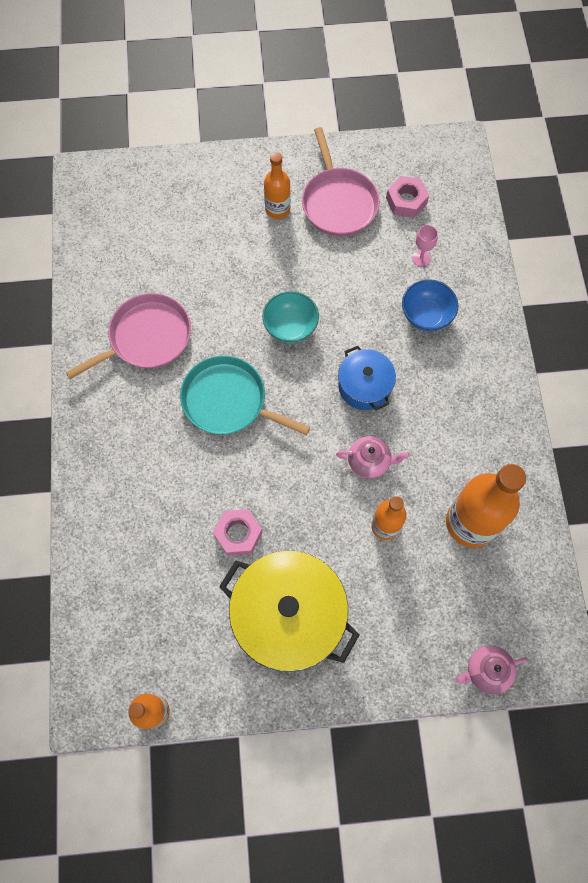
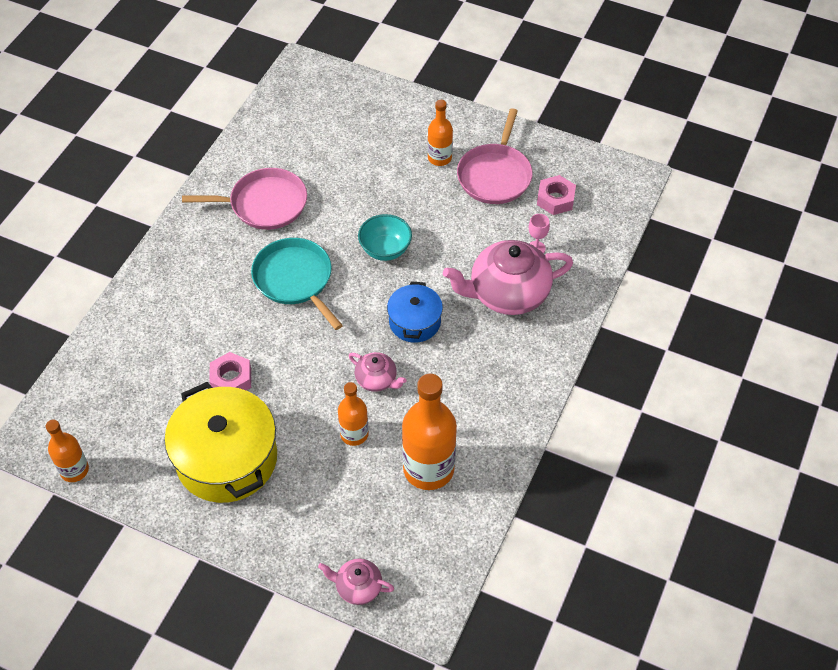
camera: 30 degrees right, 15 degrees down
blue bowl [402,279,458,331] -> pink teapot [443,240,573,315]

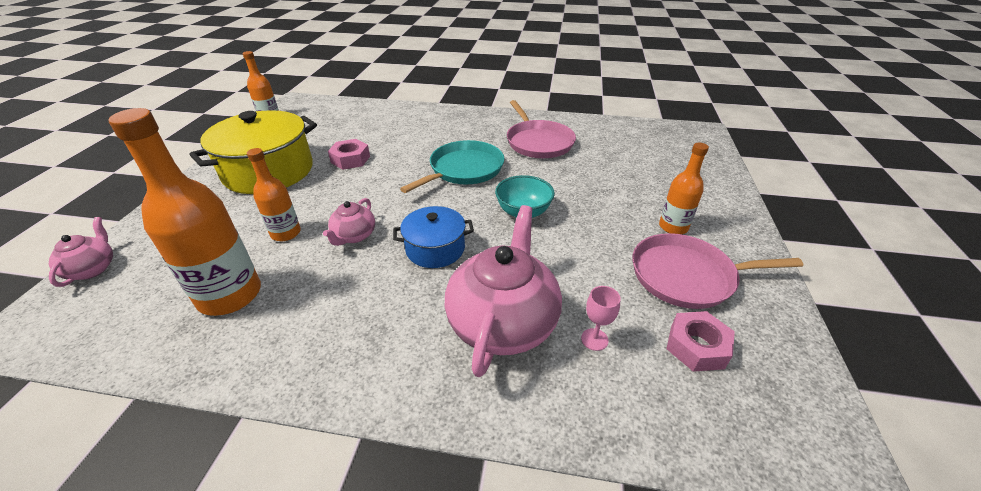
camera: 75 degrees right, 15 degrees down
pink teapot [443,240,573,315] -> pink teapot turned 45 degrees clockwise [445,205,562,377]

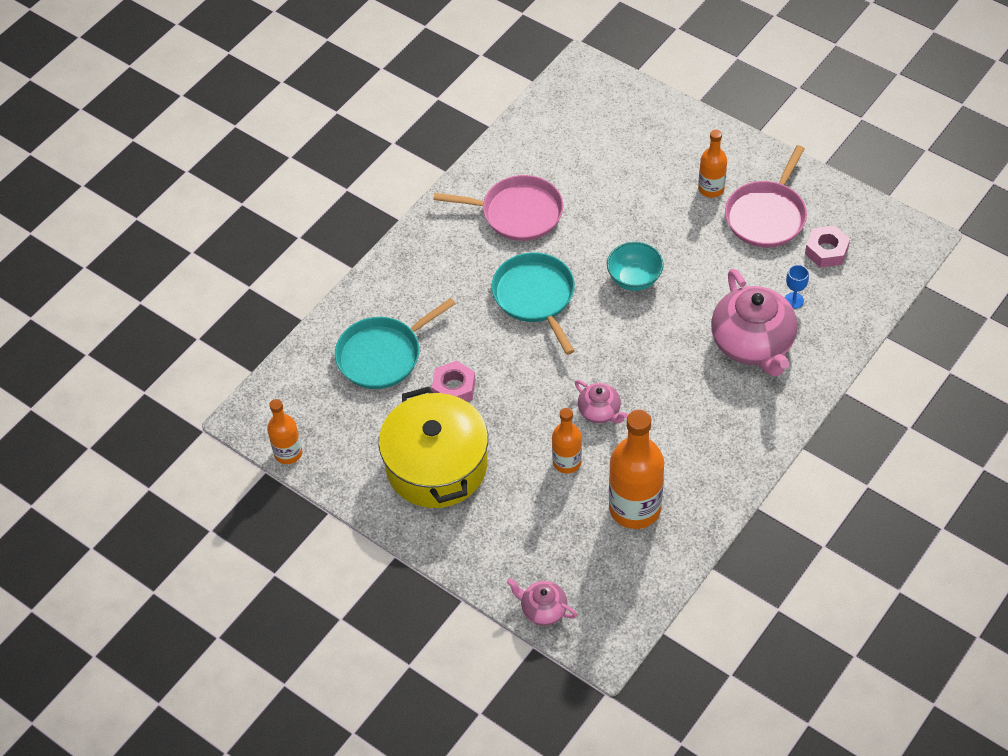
camera: 60 degrees left, 15 degrees up
blue pot [393,206,474,268] -> none
pink teapot [445,205,562,377] -> pink teapot turned 150 degrees counterclockwise [711,269,797,377]
pink goblet [581,286,621,351] -> blue goblet [785,265,809,309]
none -> turquoise pan [335,298,456,389]

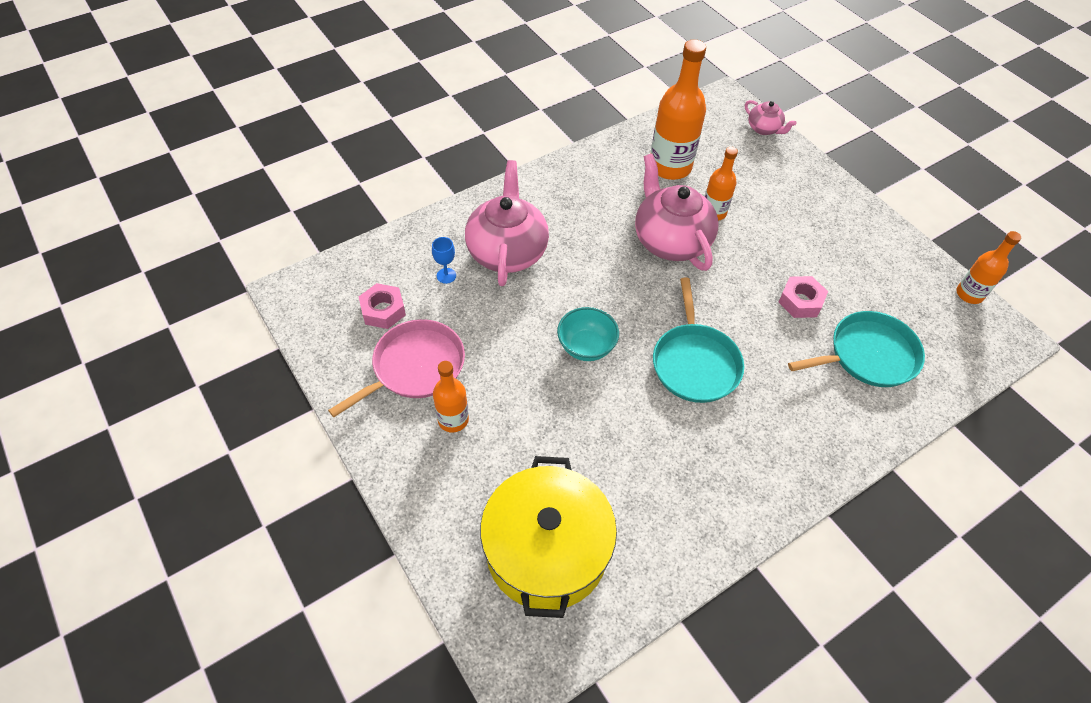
camera: 165 degrees left, 0 degrees up
yellow pot [379,387,488,508] -> yellow pot moved to [480,456,617,618]
pink pan [433,175,563,241] -> none
pink teapot [575,380,628,423] -> pink teapot [635,154,718,271], size x2.02

